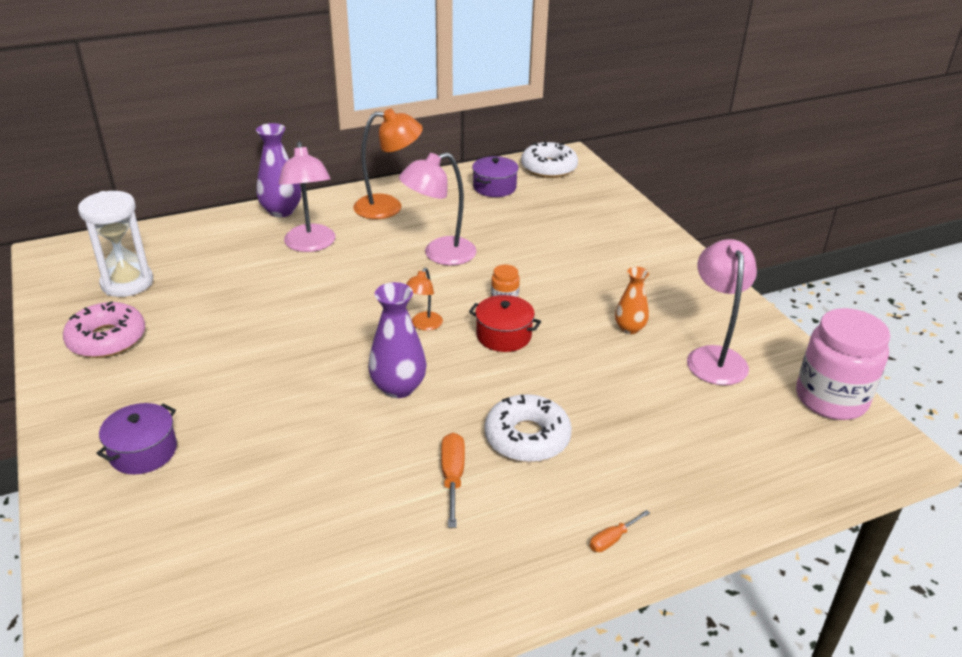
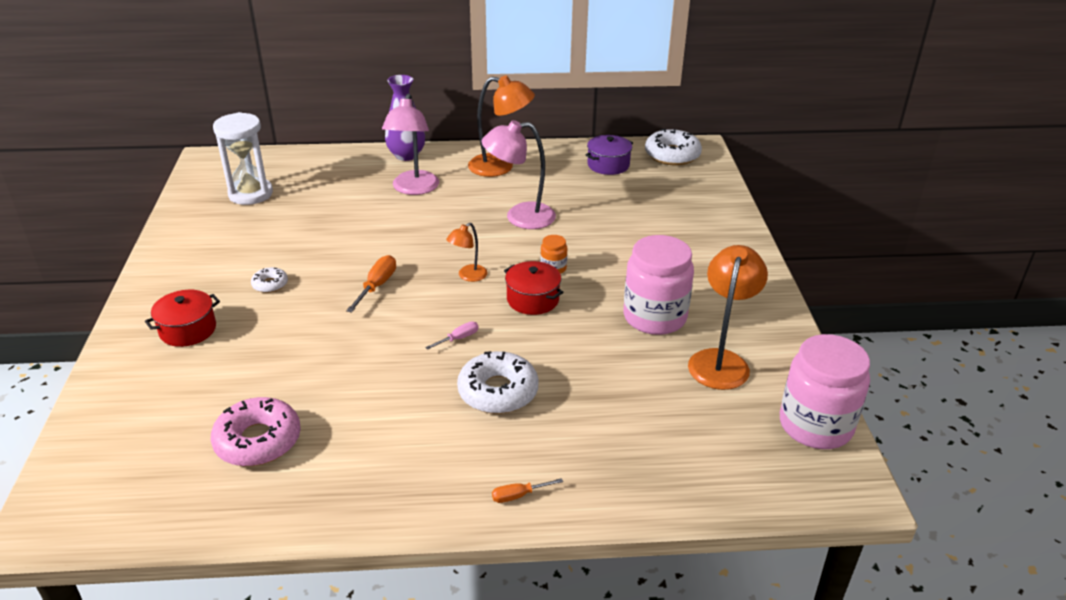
camera: 20 degrees right, 0 degrees up
pink donut [63,301,145,358] -> pink donut moved to [211,397,301,466]
purple pot [96,403,177,475] -> red pot [145,290,220,347]
purple vase [368,282,427,398] -> none
orange screwdriver [441,433,465,528] -> orange screwdriver moved to [346,255,396,313]
orange vase [615,267,649,334] -> pink jar [623,235,694,335]
pink lamp [687,239,757,385] -> orange lamp [688,245,768,390]
none -> white donut [251,267,288,293]
none -> pink screwdriver [425,321,478,350]

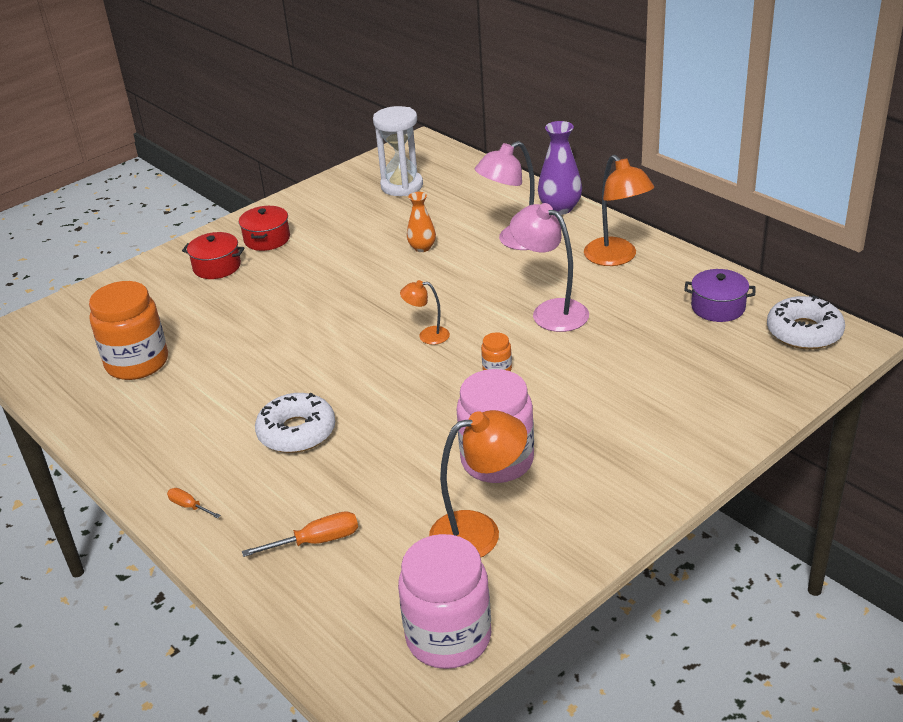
camera: 55 degrees right, 0 degrees up
pink donut [211,397,301,466] -> orange jar [89,281,168,380]
white donut [251,267,288,293] -> none
orange screwdriver [346,255,396,313] -> orange screwdriver moved to [242,511,358,557]
pink screwdriver [425,321,478,350] -> none
red pot [504,261,563,315] -> red pot moved to [239,206,290,251]
none -> orange vase [407,192,436,252]

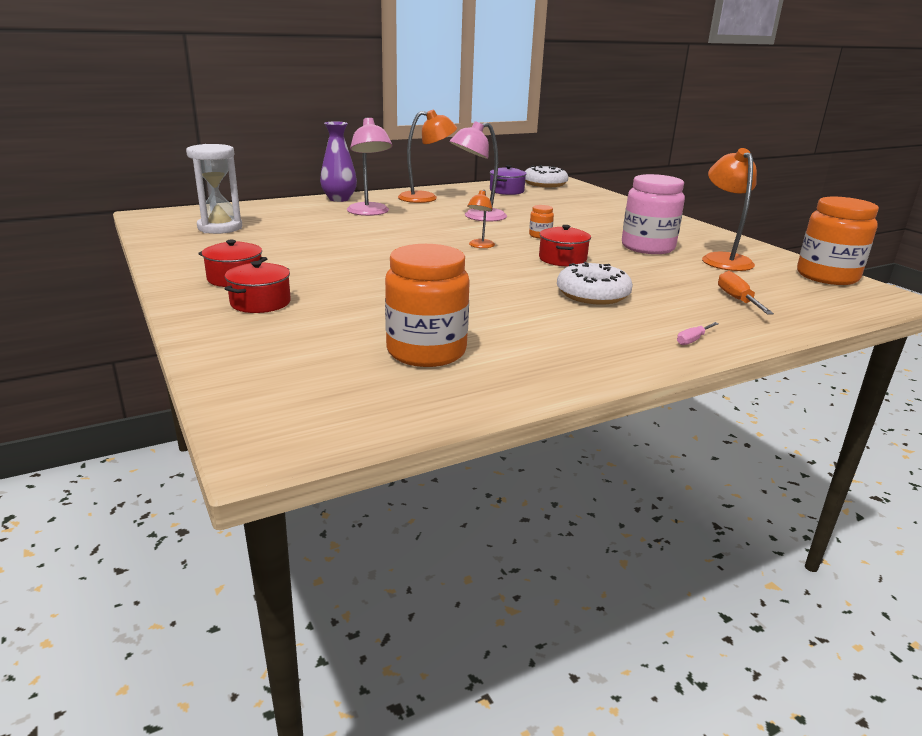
camera: 80 degrees left, 10 degrees down
orange screwdriver [167,488,221,518] -> pink screwdriver [677,322,719,345]
pink jar [398,534,492,669] -> orange jar [797,197,879,285]
orange vase [407,192,436,252] -> none
none -> red pot [539,225,591,267]

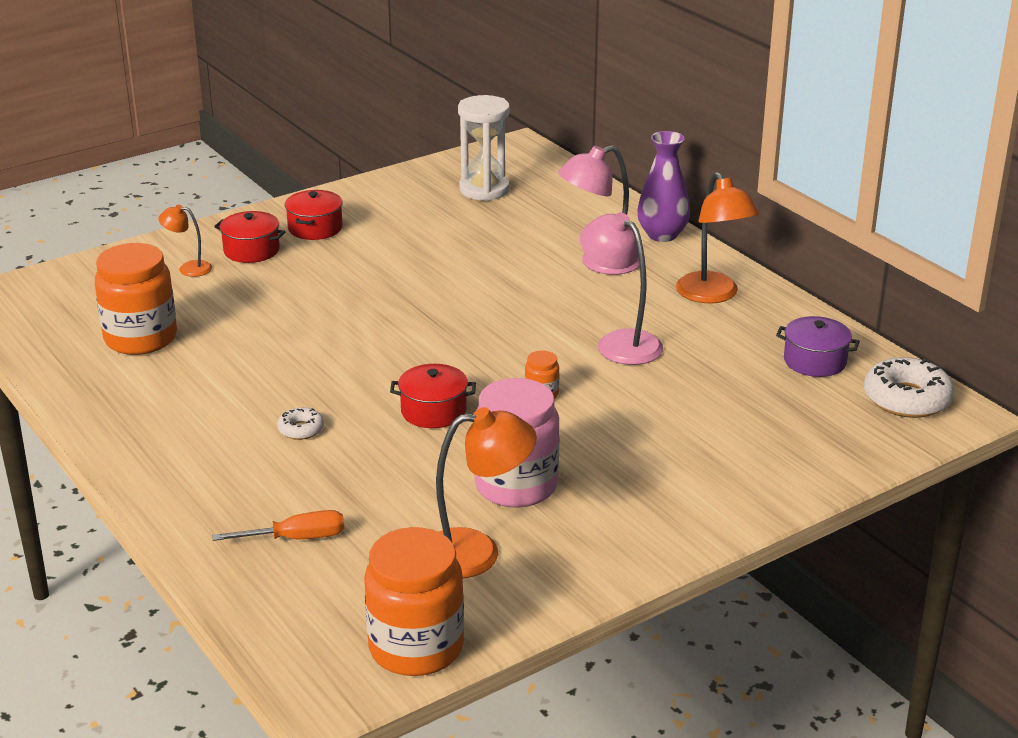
camera: 85 degrees right, 5 degrees up
orange lamp [467,190,495,248] -> orange lamp moved to [158,205,212,277]
white donut [557,262,633,305] -> white donut [277,407,324,440], size x0.51
pink screwdriver [677,322,719,345] -> none

